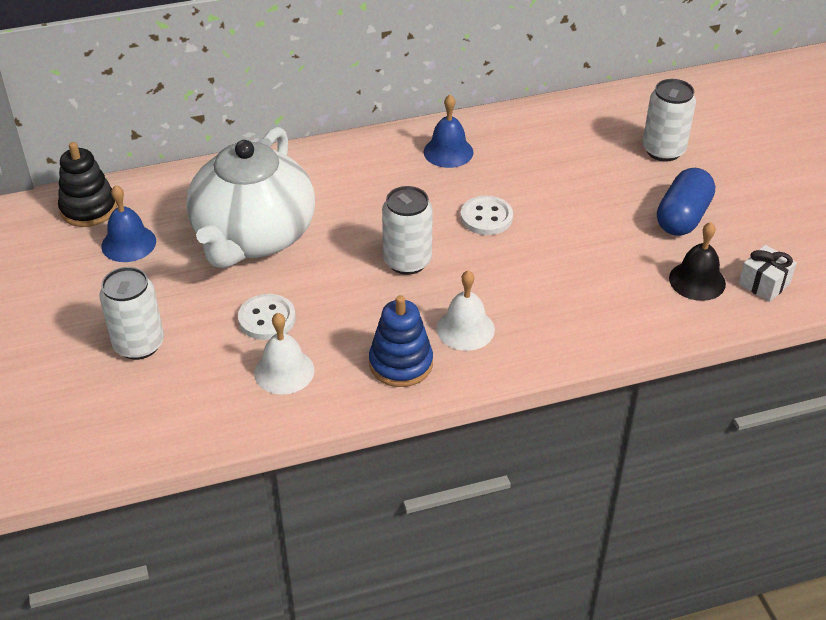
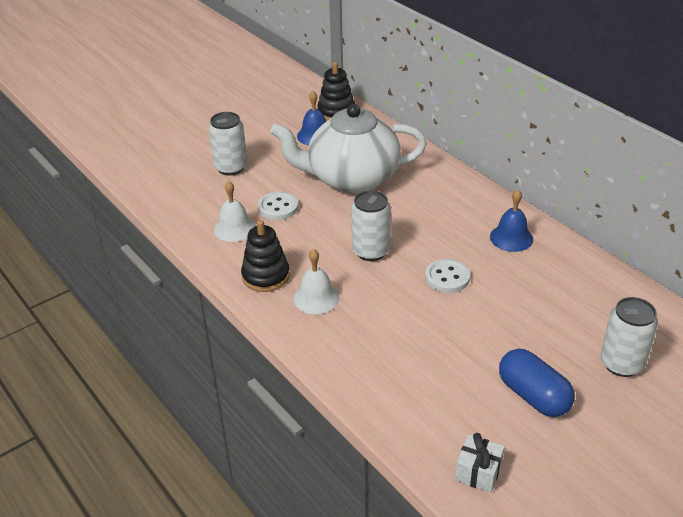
camera: 70 degrees right, 5 degrees down
blue stacking toy [369,295,433,387] -> black stacking toy [241,220,290,292]
blue capsule [657,168,715,236] -> blue capsule turned 45 degrees clockwise [499,349,575,417]
black bell [669,222,726,301] -> none

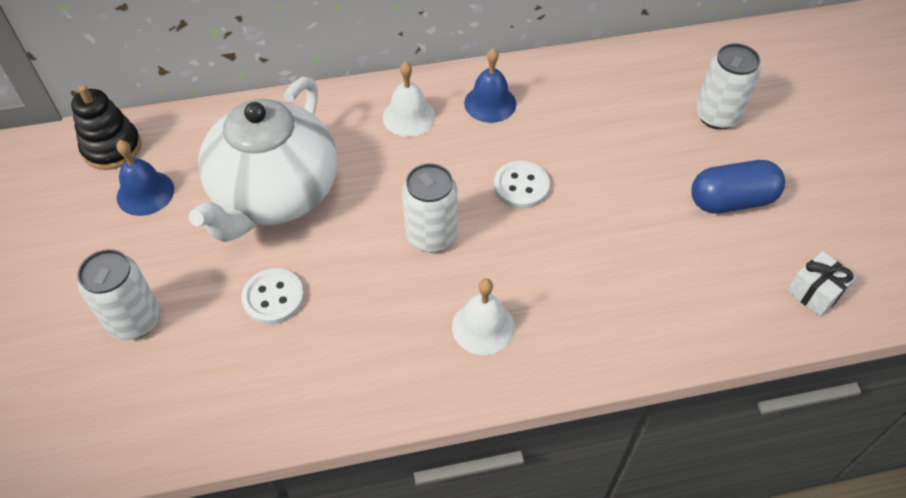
camera: 65 degrees left, 15 degrees up
white bell [214,181,256,242] -> white bell moved to [383,62,435,137]
black stacking toy [241,220,290,292] -> none

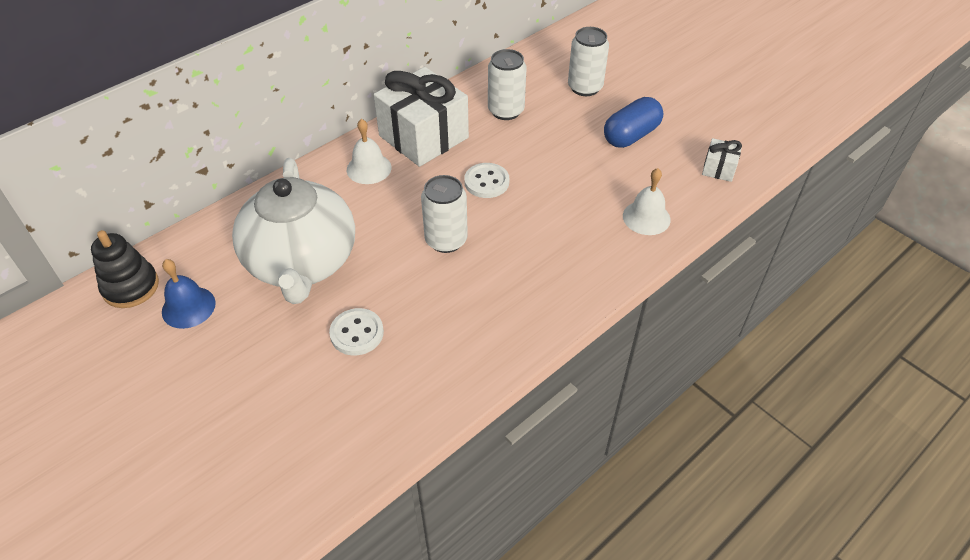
camera: 30 degrees left, 5 degrees down
white can [77,249,160,340] -> white can moved to [488,49,527,120]
white bell [452,279,515,355] -> white bell moved to [623,168,671,235]
blue bell [464,48,516,123] -> white gift [374,67,469,167]

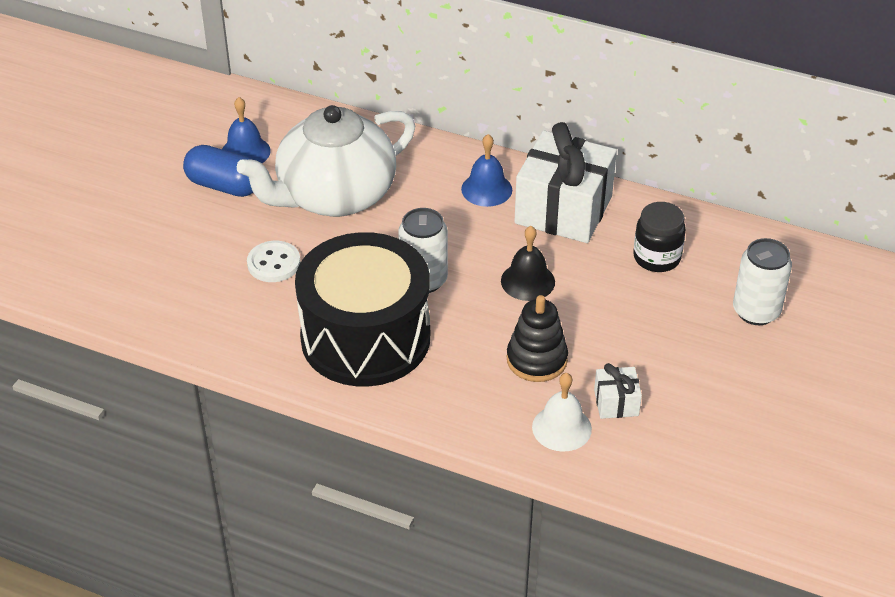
camera: 65 degrees right, 5 degrees down
black stacking toy [91,230,159,308] -> black stacking toy moved to [507,295,568,382]
white bell [347,119,392,184] -> blue bell [461,134,512,207]
white button [464,163,509,198] -> black bell [501,226,555,301]
white can [488,49,527,120] -> black jar [633,202,686,272]
blue capsule [604,97,663,148] -> blue capsule moved to [183,145,253,197]
white gift [702,138,742,182] -> white gift moved to [594,363,642,419]
none -> black drum [295,232,430,386]

